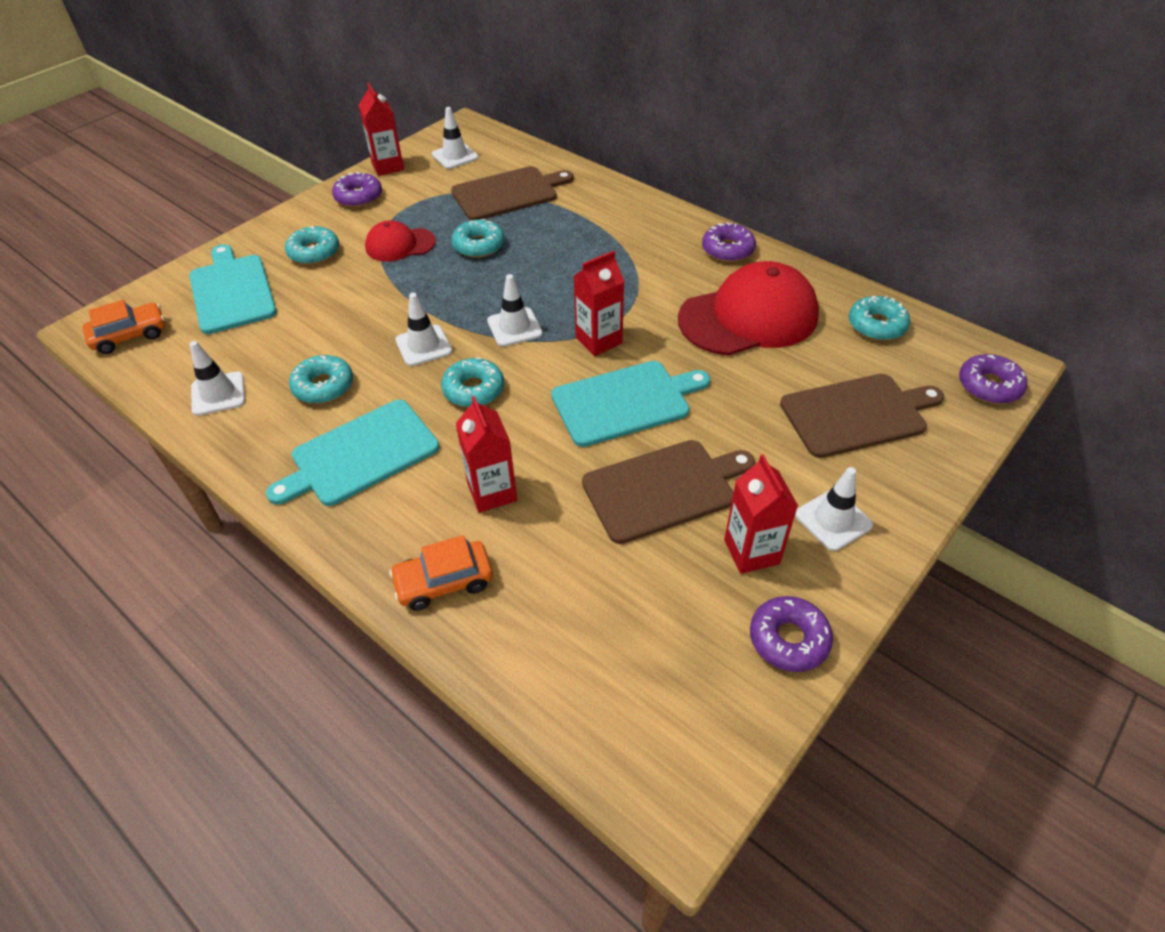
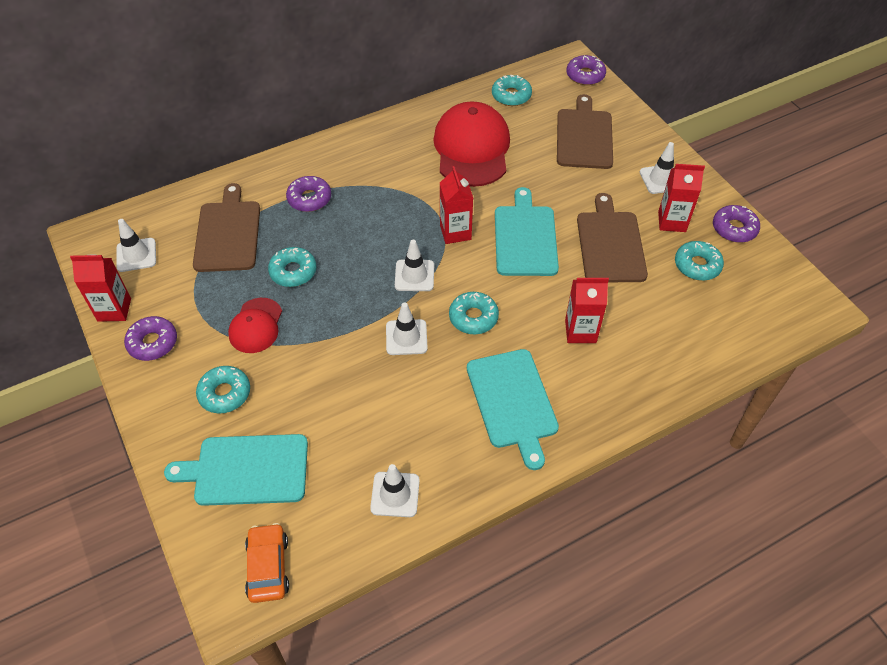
camera: 70 degrees left, 5 degrees up
turquoise donut [289,355,353,404] -> turquoise donut moved to [675,241,724,281]
orange car [389,535,493,611] -> none
purple donut [702,222,756,262] -> purple donut moved to [286,176,331,212]

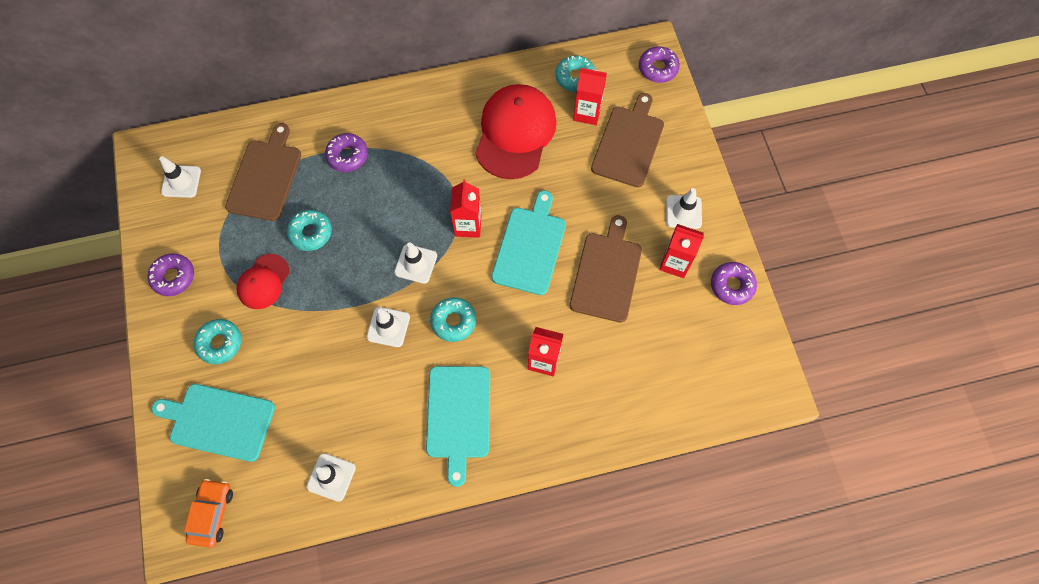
camera: 15 degrees right, 15 degrees up
red carton [70,254,131,322] -> red carton moved to [573,68,607,125]
turquoise donut [675,241,724,281] -> none

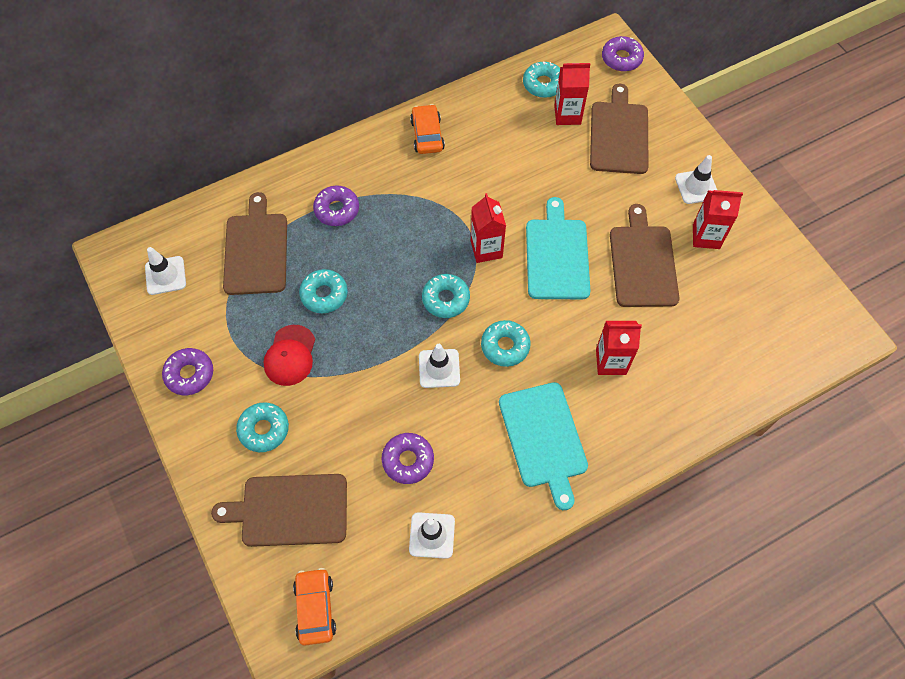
camera: 15 degrees left, 5 degrees down
turquoise cutting board [151,384,275,462] -> brown cutting board [211,474,347,547]
white traffic cone [394,242,437,284] -> turquoise donut [422,274,470,318]
red cap [475,84,557,179] -> none
purple donut [711,262,757,305] -> purple donut moved to [382,433,434,484]
none -> orange car [410,104,445,154]

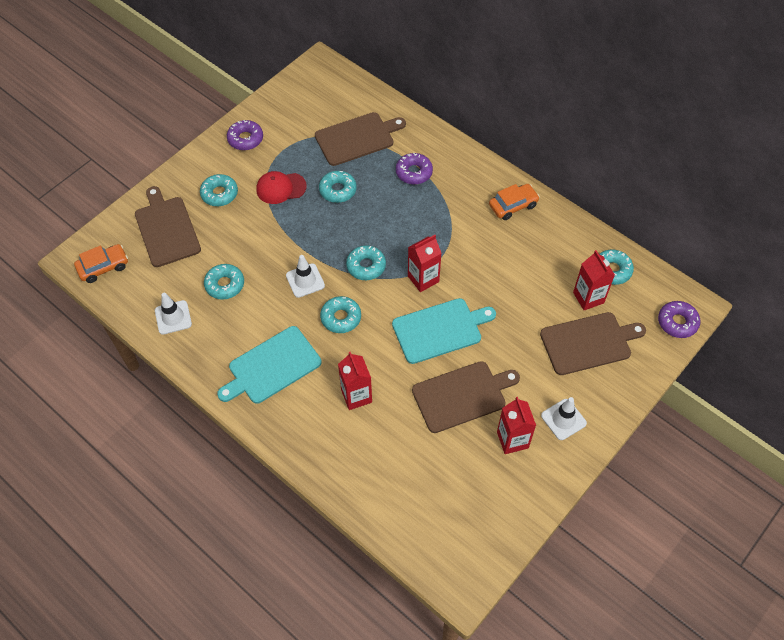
camera: 70 degrees right, 5 degrees down
white traffic cone [145,247,186,295] -> none
purple donut [382,433,434,484] -> turquoise donut [204,264,244,300]

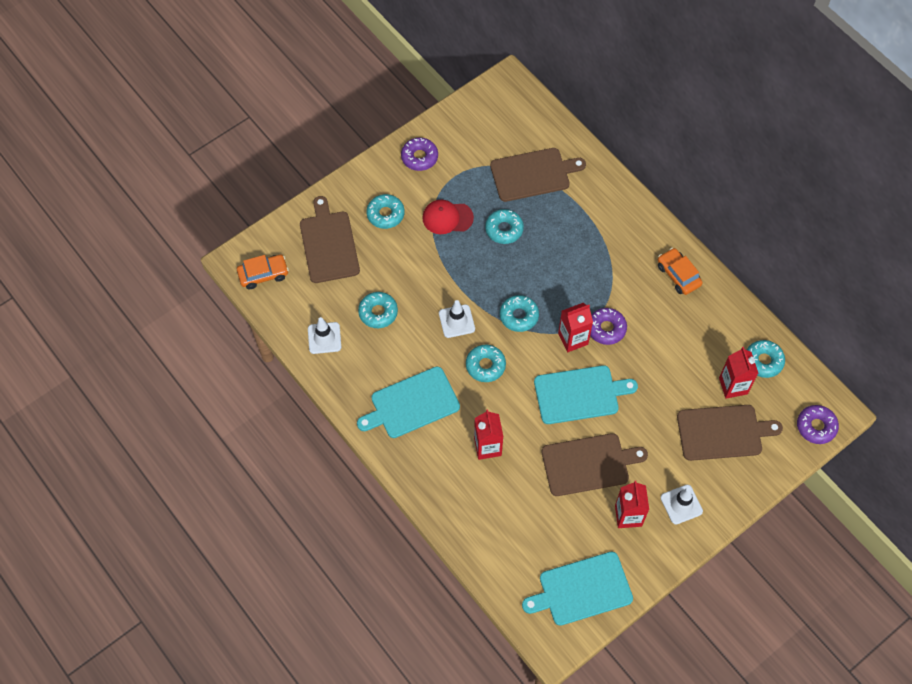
camera: 10 degrees right, 5 degrees up
purple donut [396,153,433,185] -> purple donut moved to [590,308,627,345]
orange car [489,184,540,220] -> orange car turned 105 degrees counterclockwise [658,248,703,295]
none -> turquoise cutting board [522,552,633,626]

